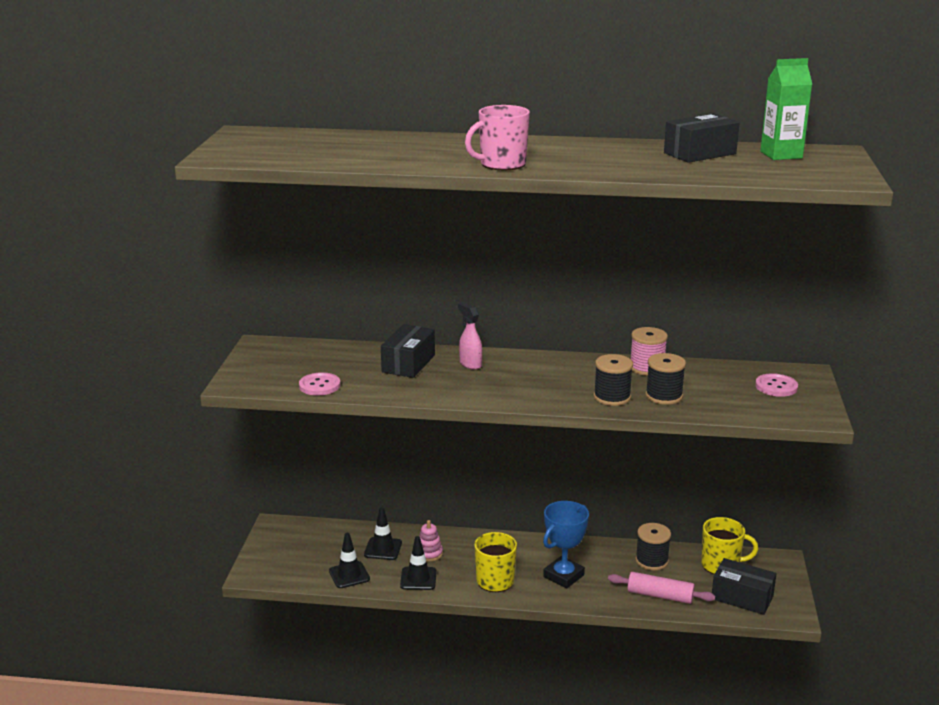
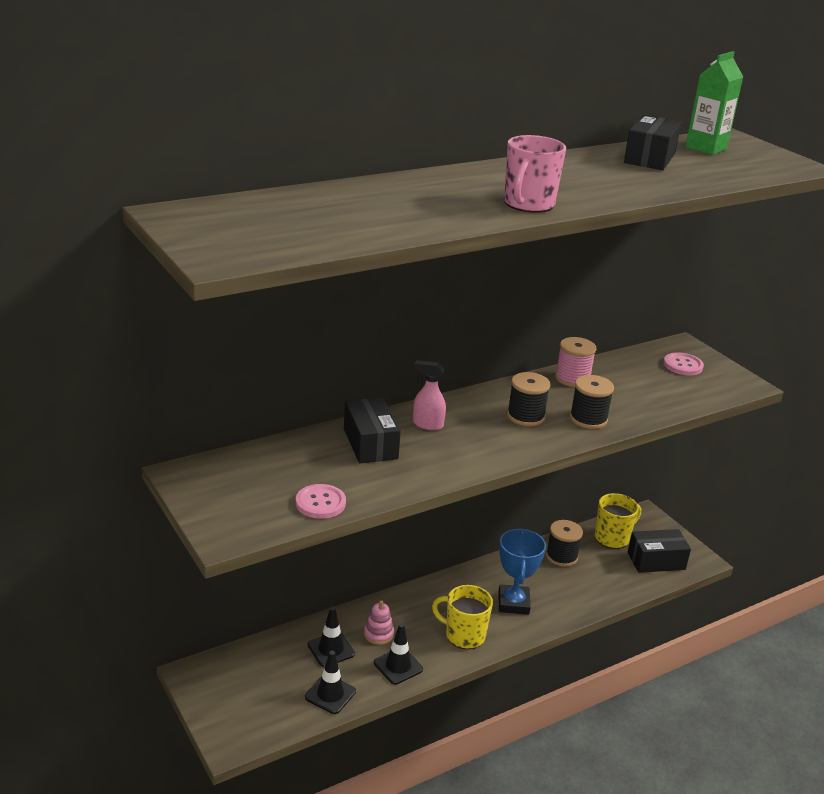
camera: 40 degrees left, 5 degrees up
pink rolling pin [608,572,715,604] -> none
black spool [646,353,686,405] -> black spool moved to [507,372,550,426]

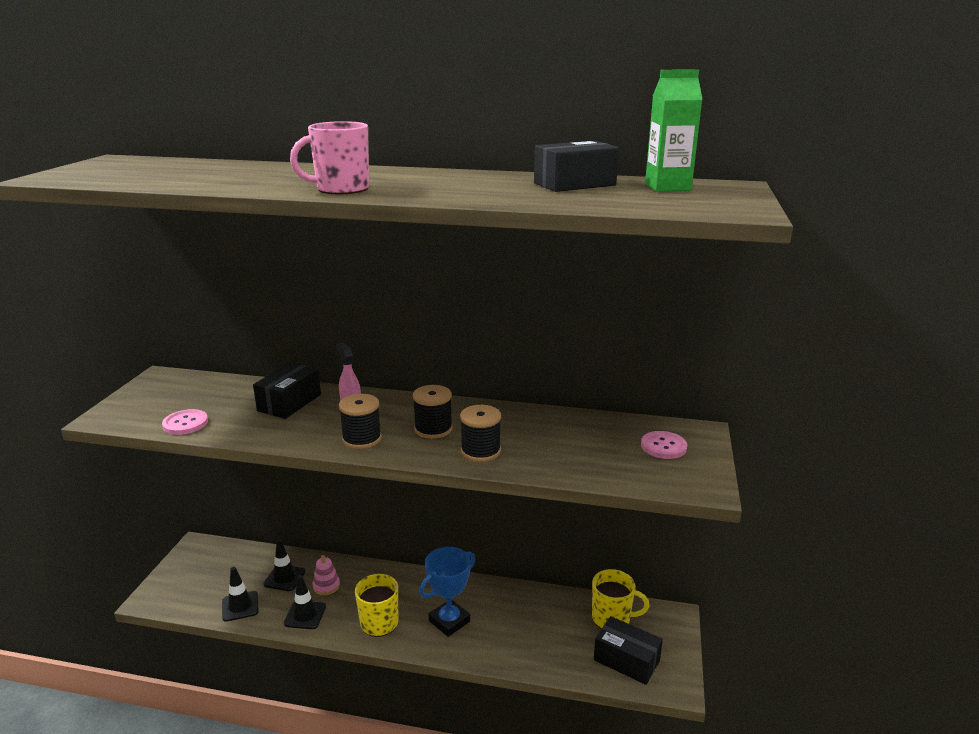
camera: 45 degrees right, 5 degrees down
black spool [546,520,583,567] -> black spool moved to [339,394,382,449]
pink spool [555,337,596,387] -> none

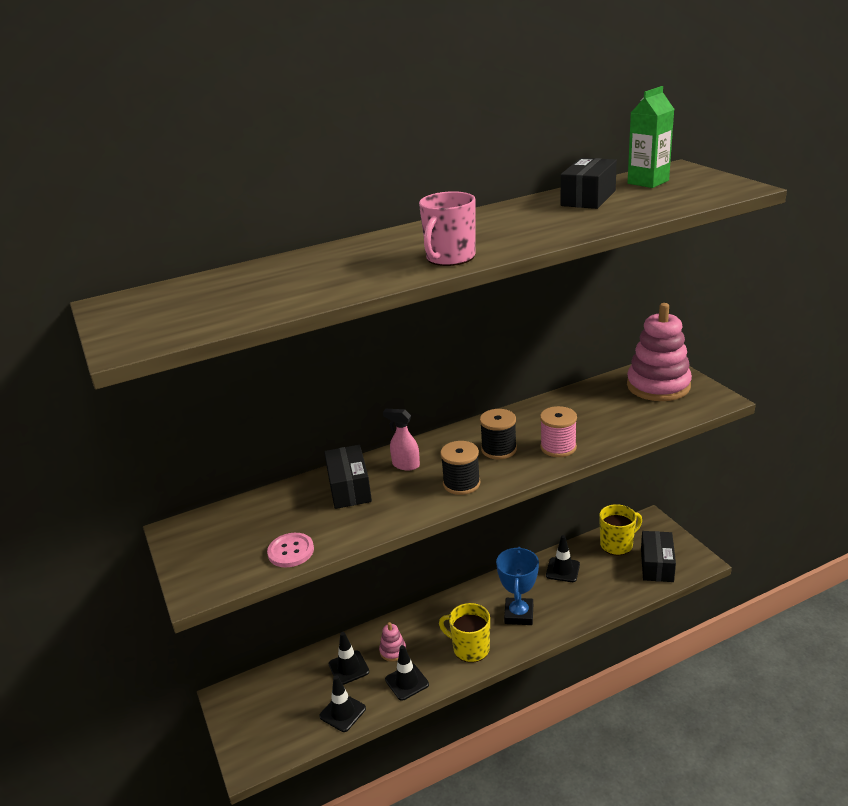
camera: 35 degrees left, 5 degrees up
black spool [460,405,501,462] -> pink spool [540,406,577,457]
black box [594,616,663,685] -> black box turned 75 degrees counterclockwise [641,531,676,582]
pink button [641,431,687,459] -> pink stacking toy [627,303,692,401]
none -> black traffic cone [546,535,580,582]

